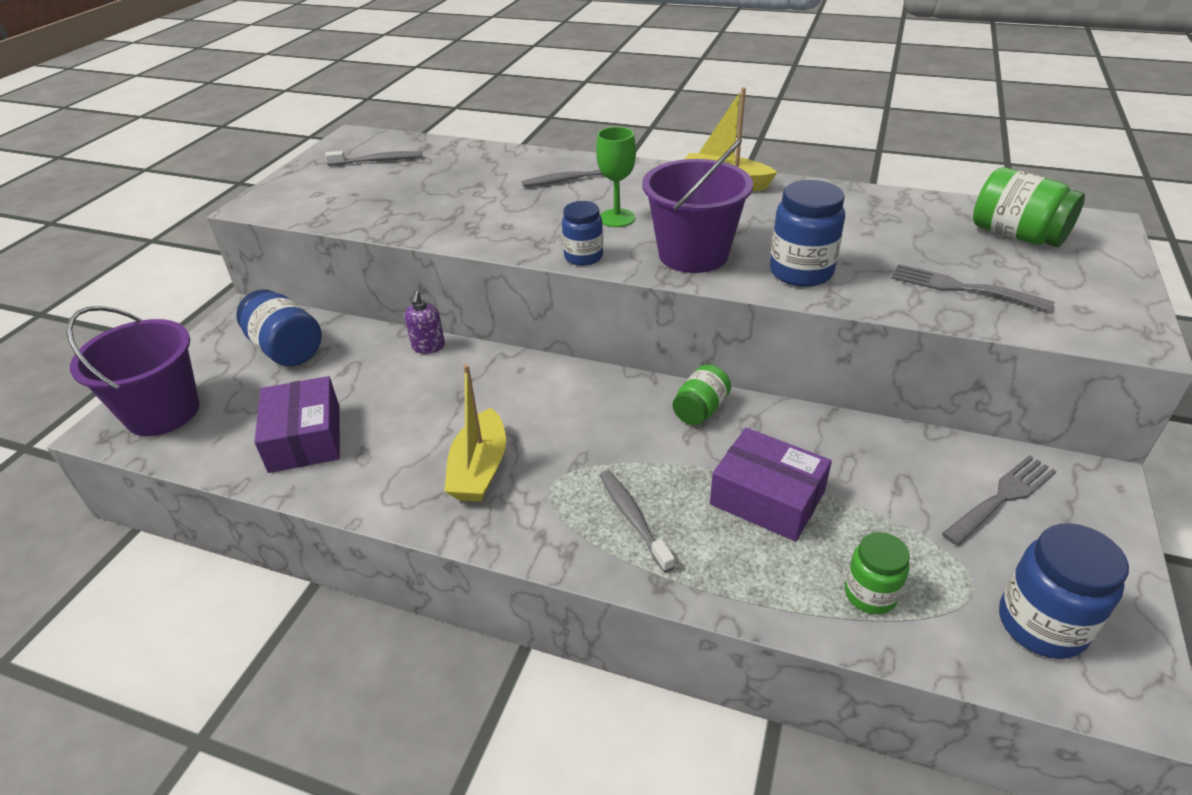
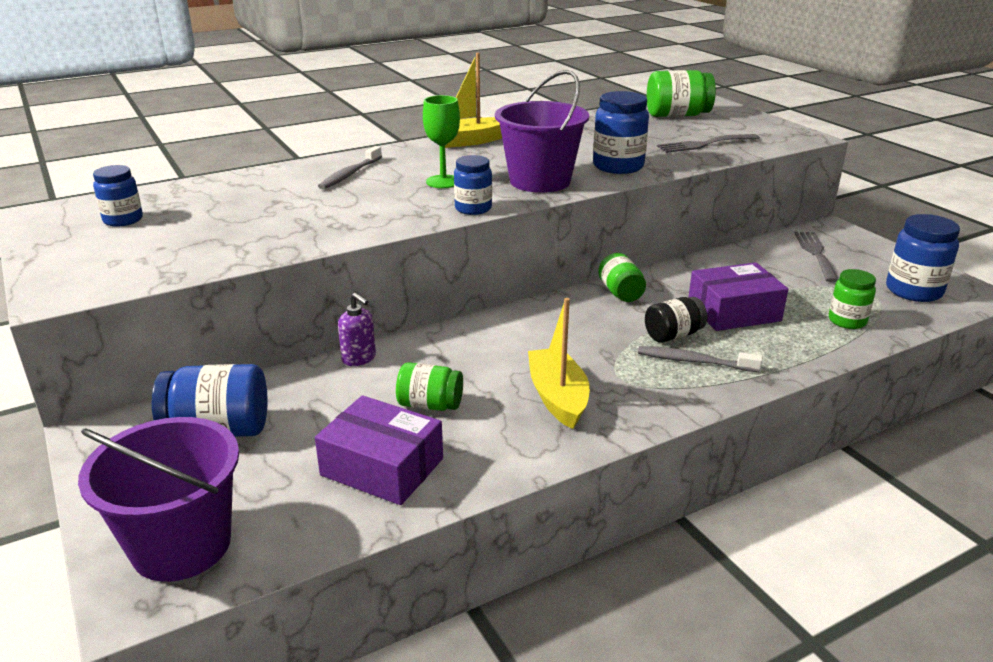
camera: 50 degrees left, 10 degrees down
grey toothbrush [325,151,422,166] -> blue jar [93,165,143,227]
yellow boat [444,364,506,502] -> yellow boat turned 150 degrees counterclockwise [528,298,590,429]
none -> green jar [396,362,463,411]
none -> black jar [645,297,707,343]

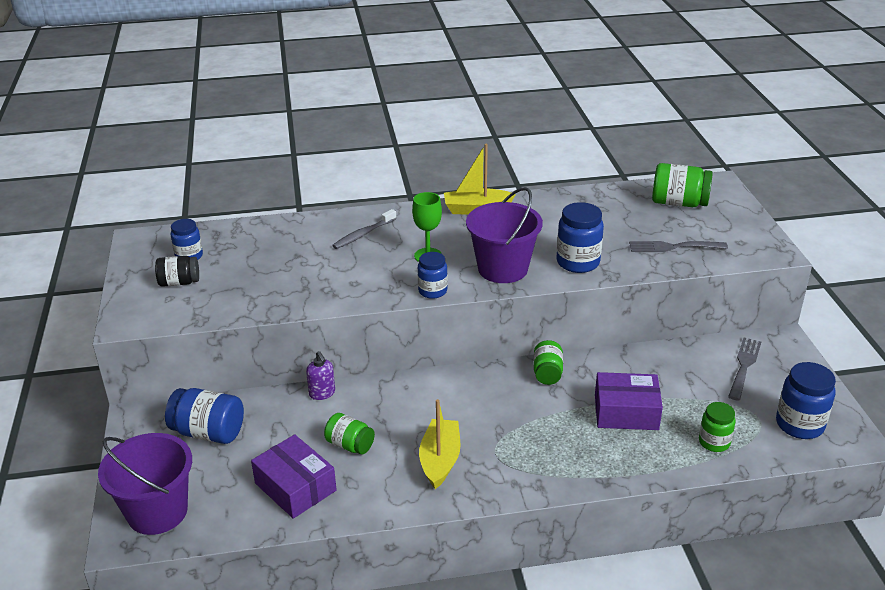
camera: 20 degrees right, 5 degrees up
grey toothbrush [638,346,763,372] -> none
black jar [645,297,707,343] -> black jar moved to [155,256,199,287]

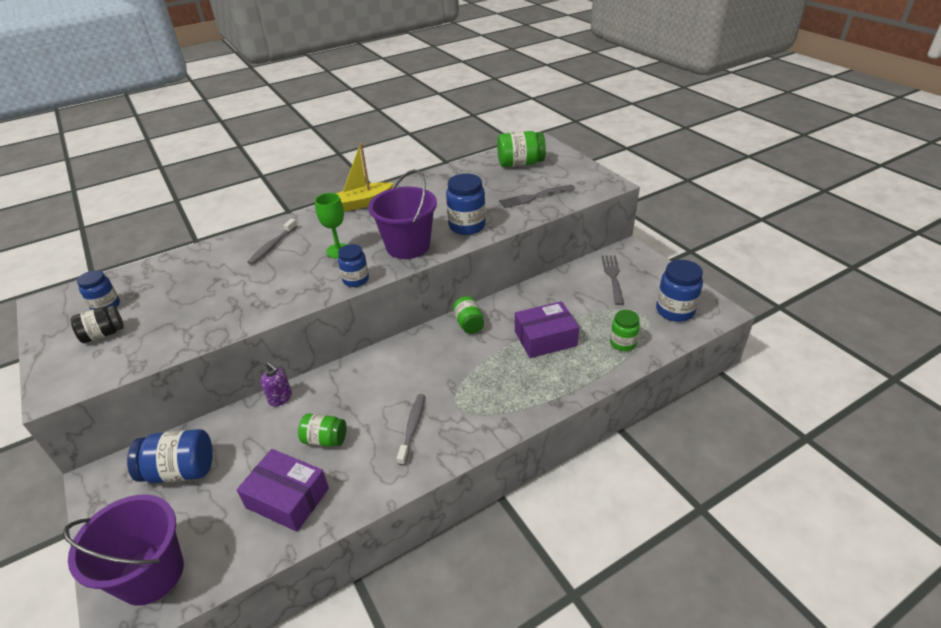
camera: 20 degrees left, 5 degrees up
yellow boat [419,399,460,489] -> grey toothbrush [397,394,425,466]

